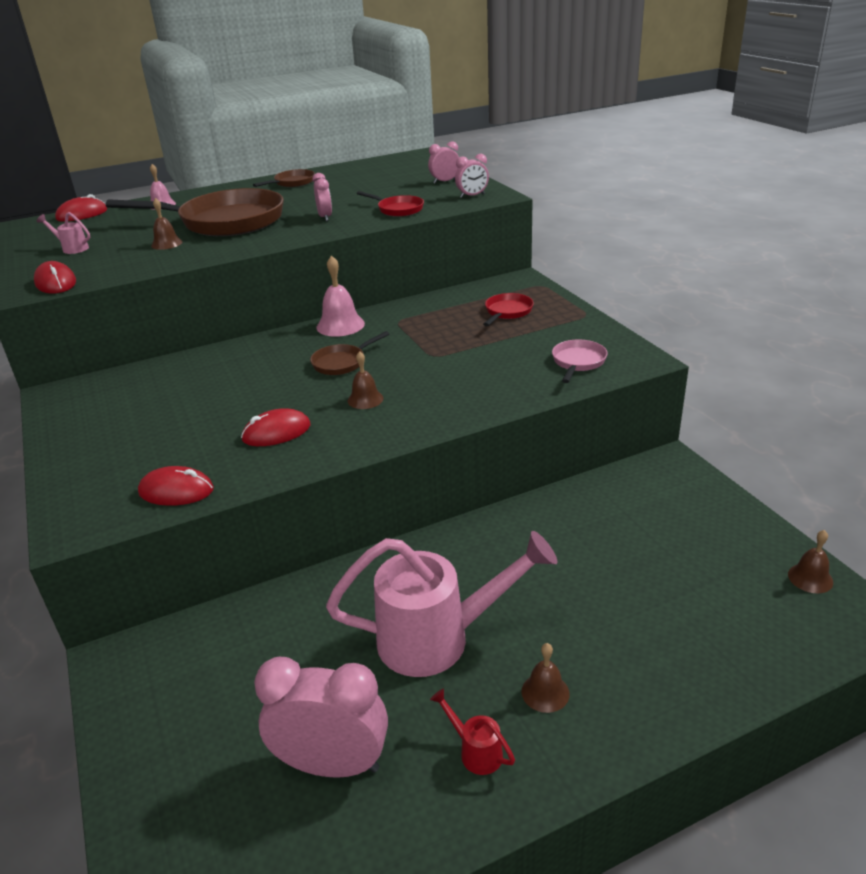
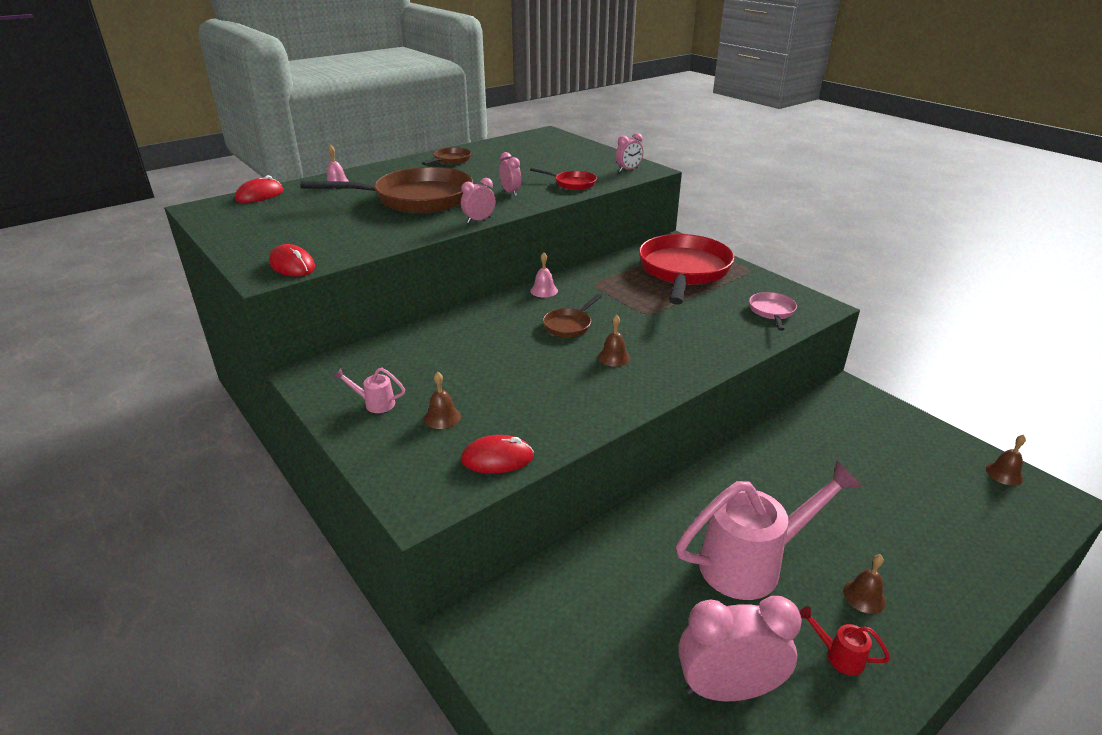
camera: 15 degrees left, 0 degrees up
pink watering can [37,212,90,254] -> pink watering can moved to [333,368,405,413]
brown bell [151,198,182,250] -> brown bell moved to [424,372,461,429]
red mouse [241,408,311,446] -> none
pink bell [317,255,365,337] -> pink bell [530,252,558,298], size x0.63
pink clock [428,141,459,183] -> pink clock moved to [461,178,496,223]
red pan [483,293,534,326] -> red pan [639,234,735,305], size x2.24

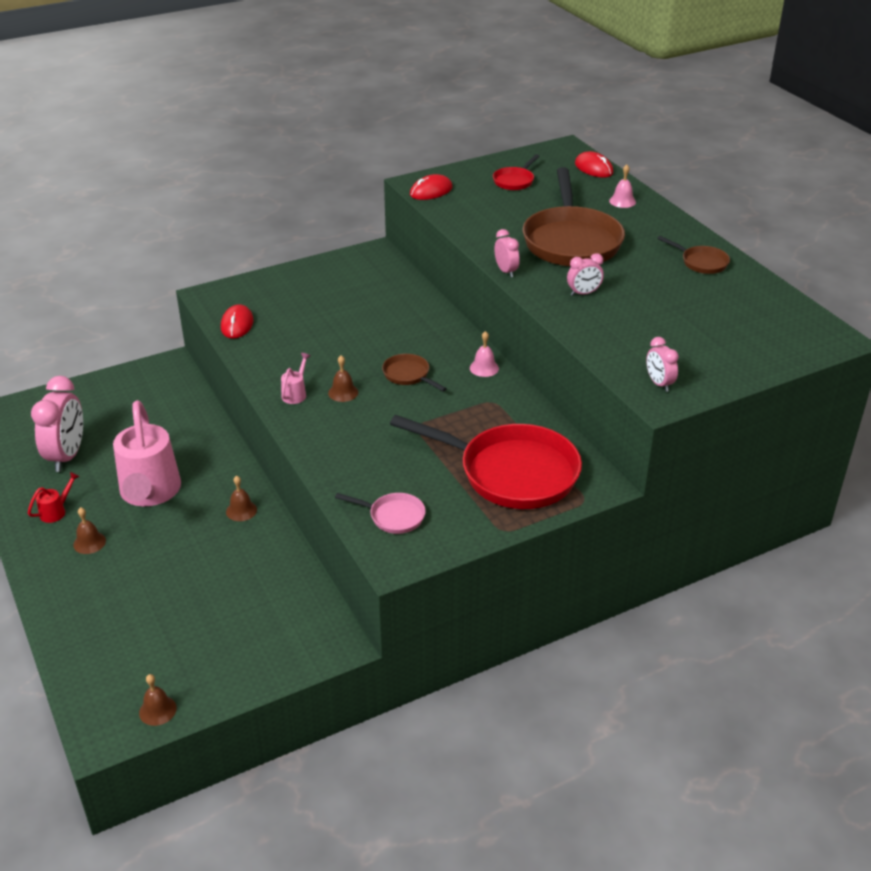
camera: 100 degrees right, 5 degrees up
pink watering can [333,368,405,413] -> pink watering can moved to [281,353,311,404]
brown bell [424,372,461,429] -> brown bell moved to [226,475,257,521]
red pan [530,168,597,190] -> red pan moved to [493,154,540,190]

